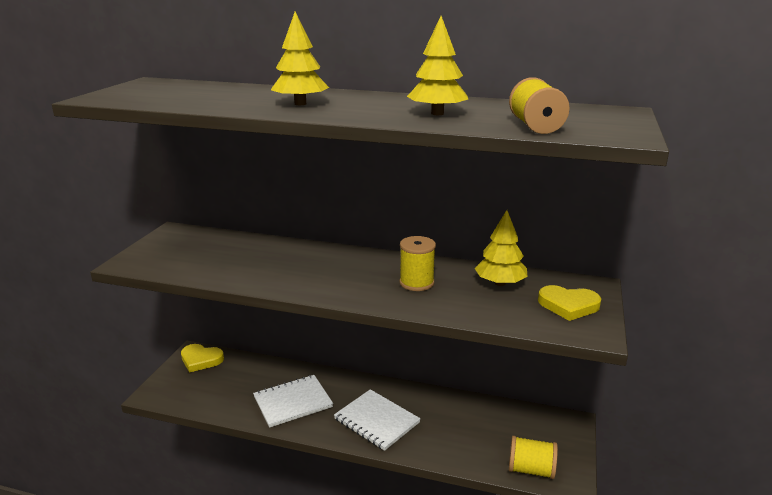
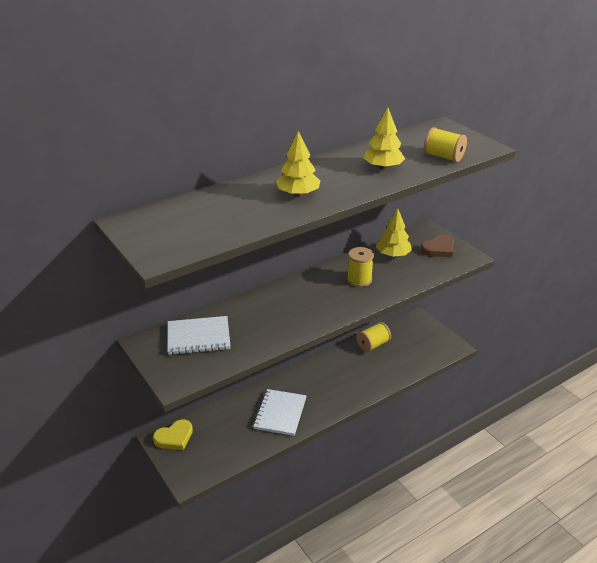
camera: 50 degrees left, 10 degrees up
white notebook [334,389,421,451] -> white notebook moved to [167,316,230,355]
yellow spool [509,436,558,479] -> yellow spool moved to [357,322,391,352]
yellow heart [538,285,601,321] -> brown heart [420,234,454,257]

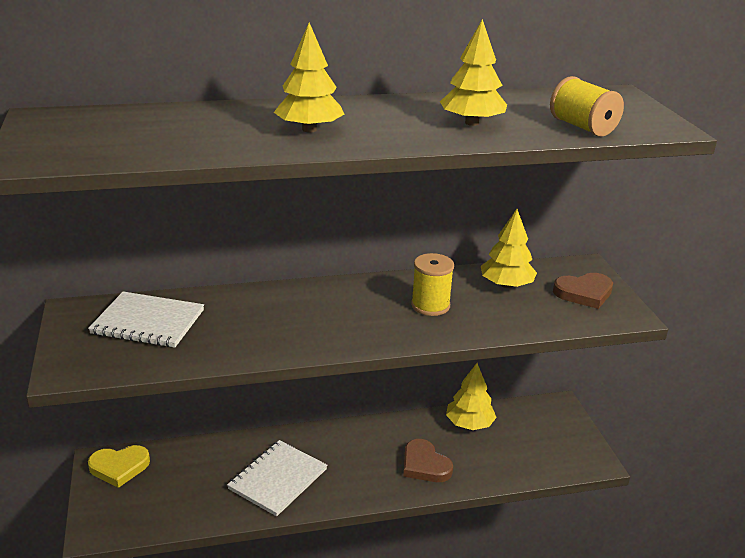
camera: 20 degrees right, 5 degrees down
yellow spool [357,322,391,352] -> yellow tree [446,363,497,430]
none -> brown heart [403,439,453,482]

